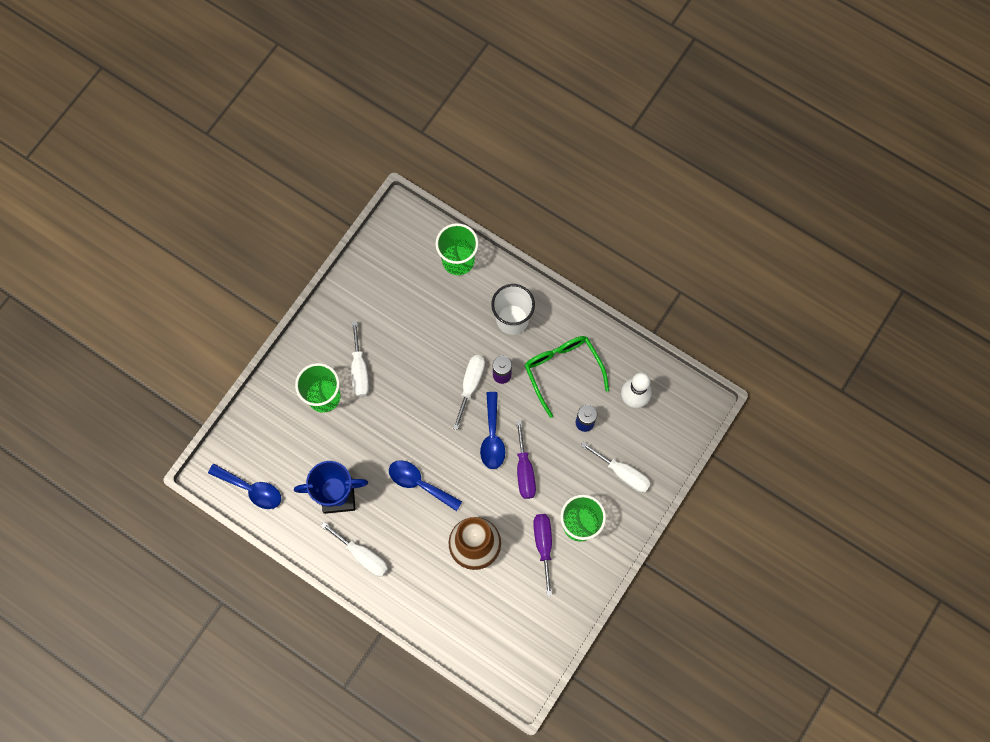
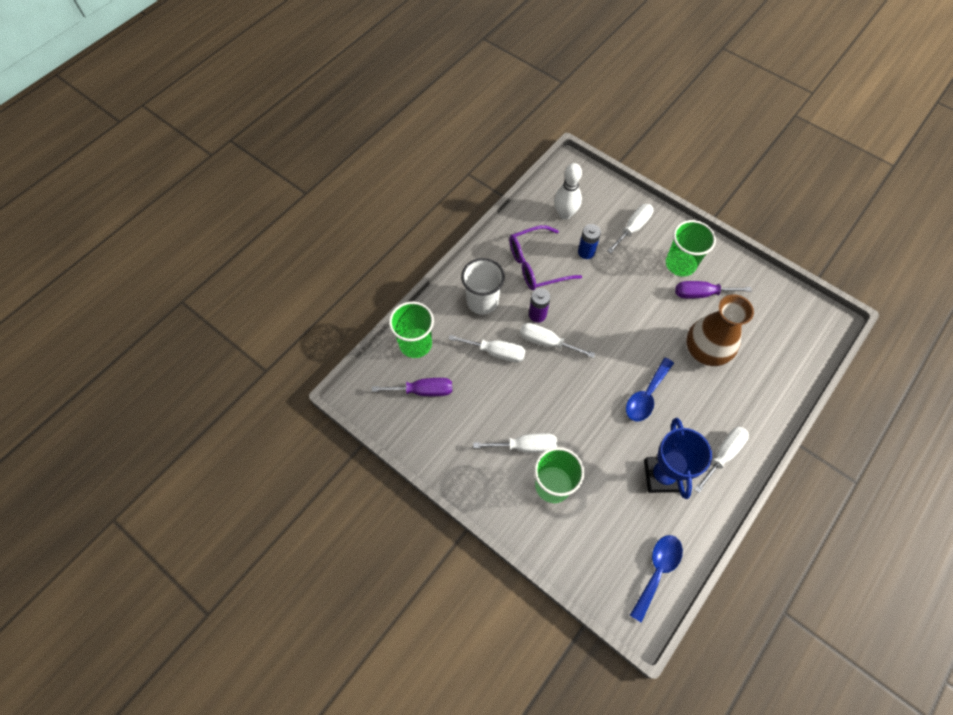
camera: 85 degrees left, 10 degrees down
blue spoon [480,392,505,469] -> none
purple screwdriver [516,420,536,499] -> purple screwdriver moved to [372,378,452,396]
green glasses [525,336,609,418] -> purple glasses [509,225,582,290]
none -> white screwdriver [448,335,526,362]

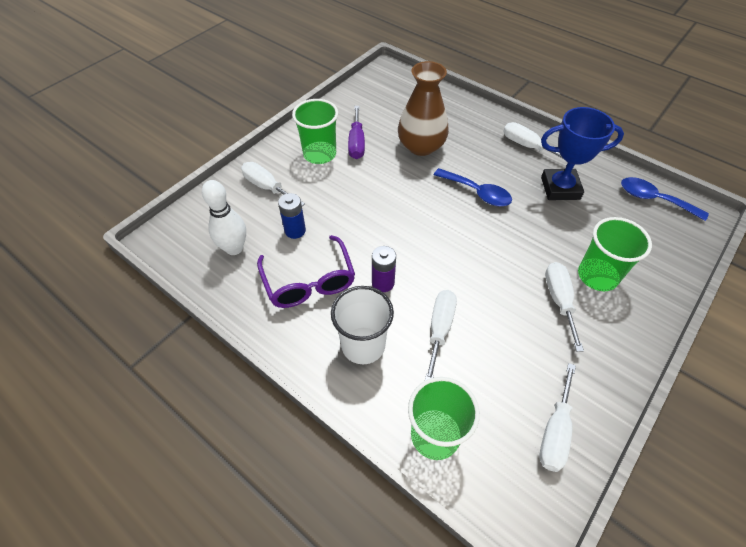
camera: 90 degrees left, 10 degrees down
purple screwdriver [372,378,452,396] -> none
white screwdriver [520,323,595,358] -> white screwdriver moved to [539,363,576,472]

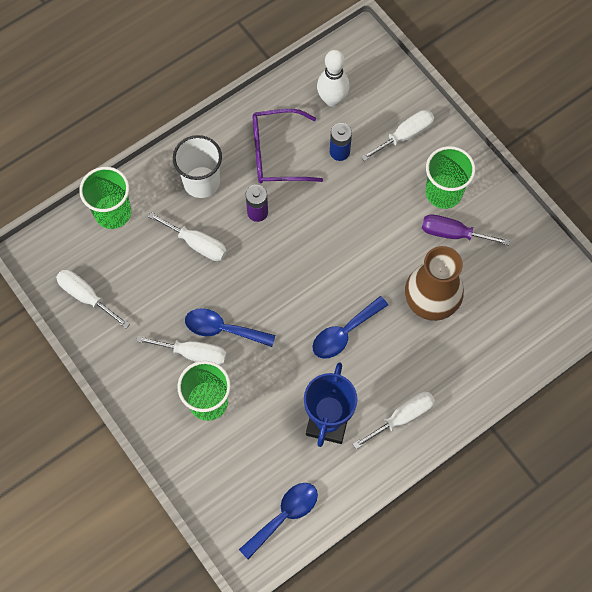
camera: 105 degrees right, 15 degrees up
none -> blue spoon [185,308,275,347]

